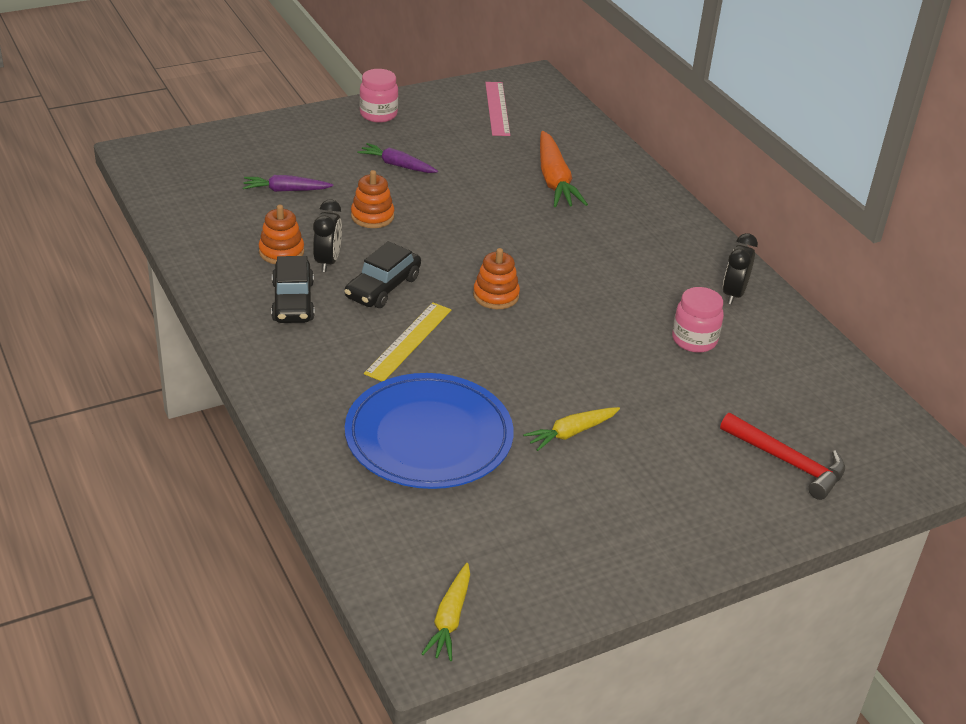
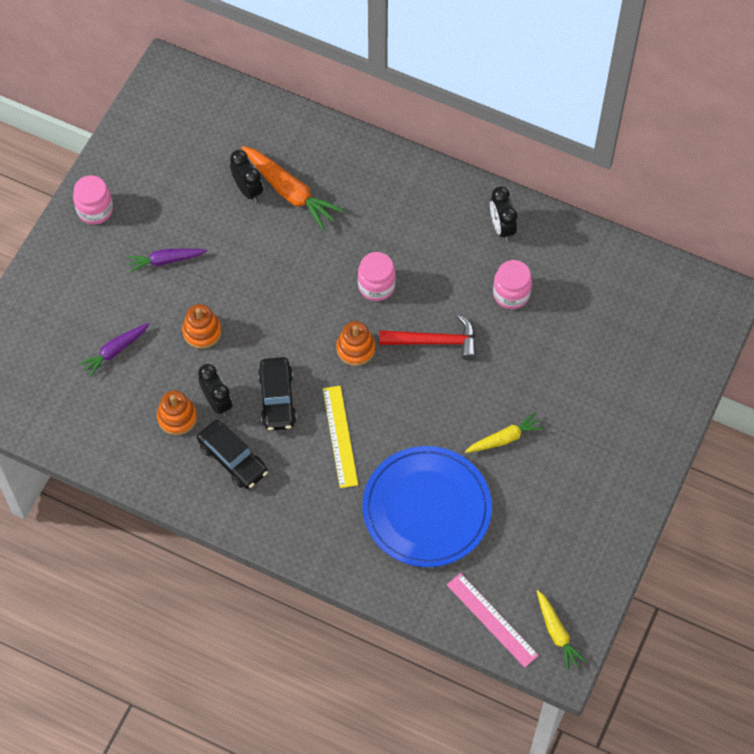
camera: 35 degrees left, 25 degrees up
pink ruler [485,82,510,136] -> pink ruler moved to [447,573,539,668]
yellow carrot [523,407,620,451] -> yellow carrot turned 135 degrees counterclockwise [465,412,544,453]
red hammer [720,413,845,500] -> red hammer moved to [379,315,476,360]
none -> black clock [230,150,263,202]
none -> pink jar [358,252,396,301]

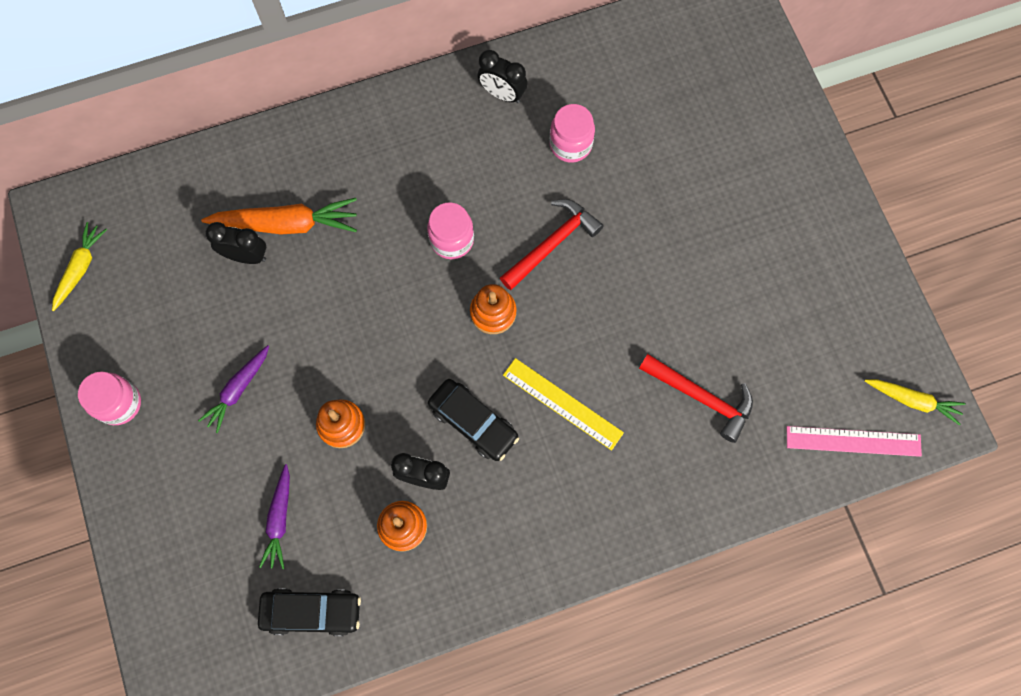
camera: 45 degrees left, 10 degrees up
black car [197,420,268,489] -> black car moved to [258,588,361,636]
blue plate [362,446,492,567] -> red hammer [639,354,753,443]
yellow carrot [465,412,544,453] -> yellow carrot moved to [52,222,107,311]

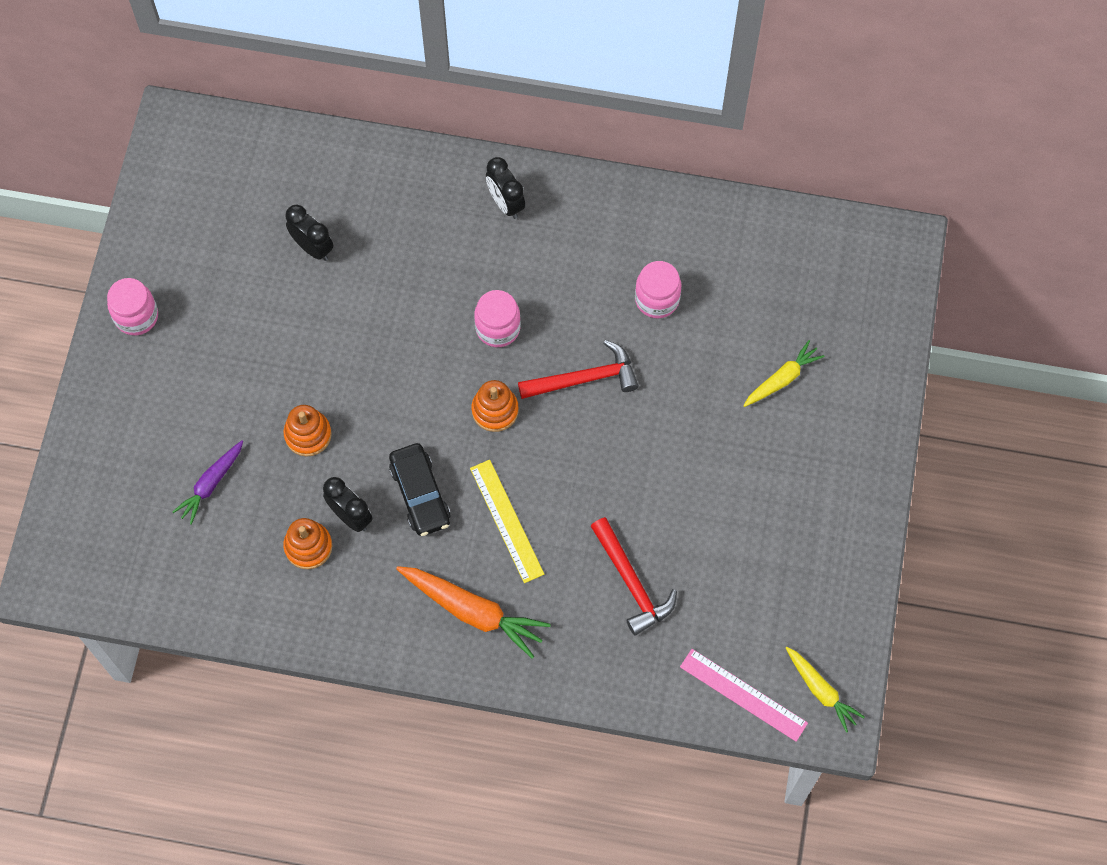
camera: 30 degrees right, 5 degrees down
yellow carrot [52,222,107,311] -> yellow carrot moved to [743,340,825,407]
purple carrot [198,345,269,433] -> none
orange carrot [201,198,357,235] -> orange carrot moved to [396,566,551,659]
black car [258,588,361,636] -> none
black clock [478,50,527,103] -> black clock moved to [486,157,525,219]

